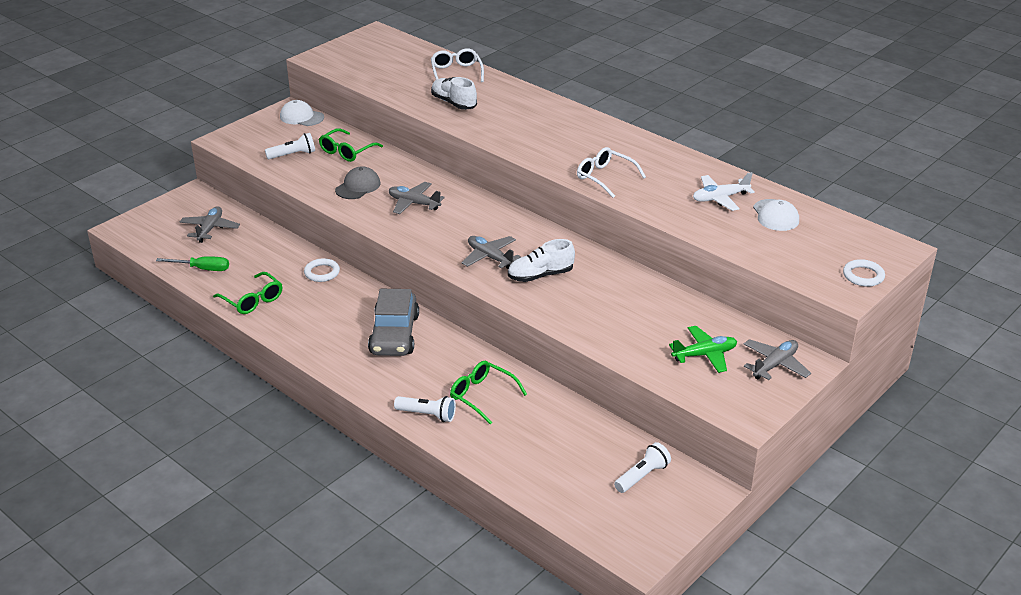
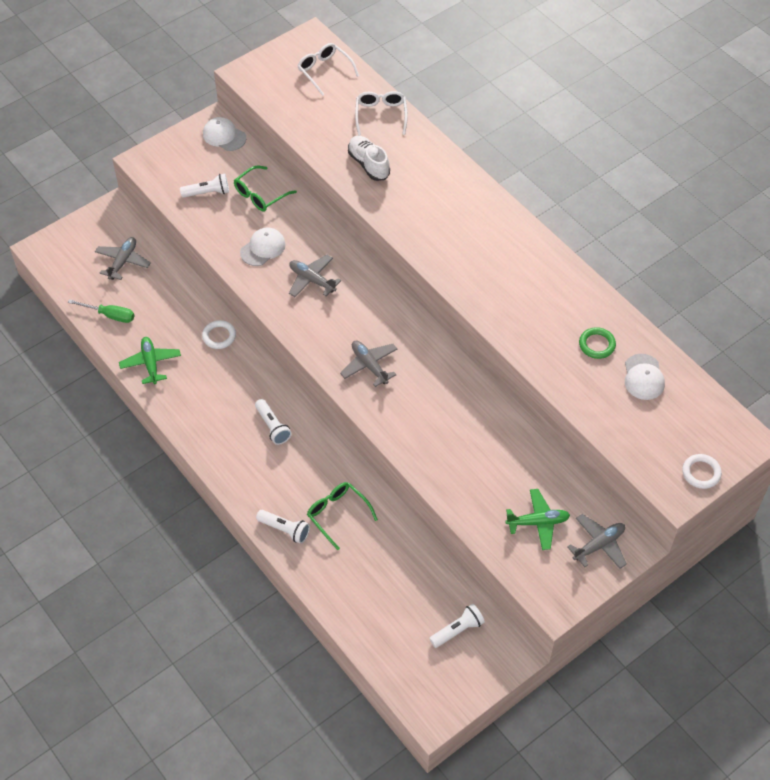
camera: 10 degrees right, 20 degrees up
green glasses [213,272,282,314] -> green plane [119,337,181,384]
grey cap [335,166,380,199] -> white cap [240,227,286,266]
grey car [368,289,419,356] -> white flashlight [255,399,292,445]
white shoe [508,239,575,282] -> none
white glasses [577,147,646,198] -> white glasses moved to [298,43,359,96]
white plane [693,172,755,211] -> green ring [579,327,616,359]

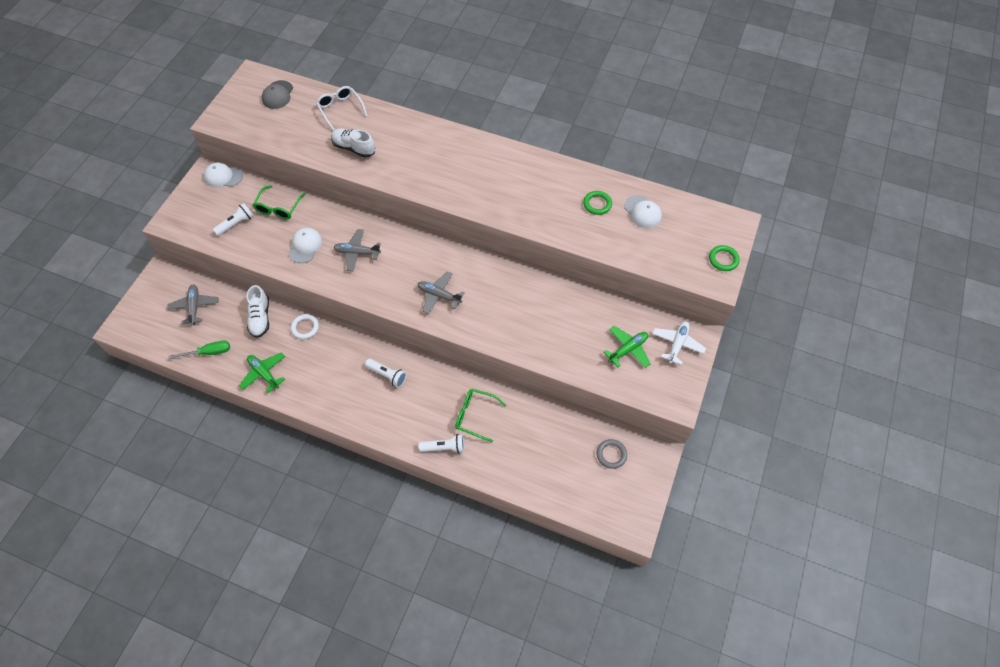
camera: 30 degrees left, 5 degrees up
white glasses [298,43,359,96] -> grey cap [262,80,293,109]
white flashlight [429,604,485,648] -> grey ring [596,439,627,469]
grey plane [567,514,627,569] -> white plane [652,321,706,365]
white ring [682,454,722,489] -> green ring [709,245,740,271]
none -> white shoe [247,285,269,338]

